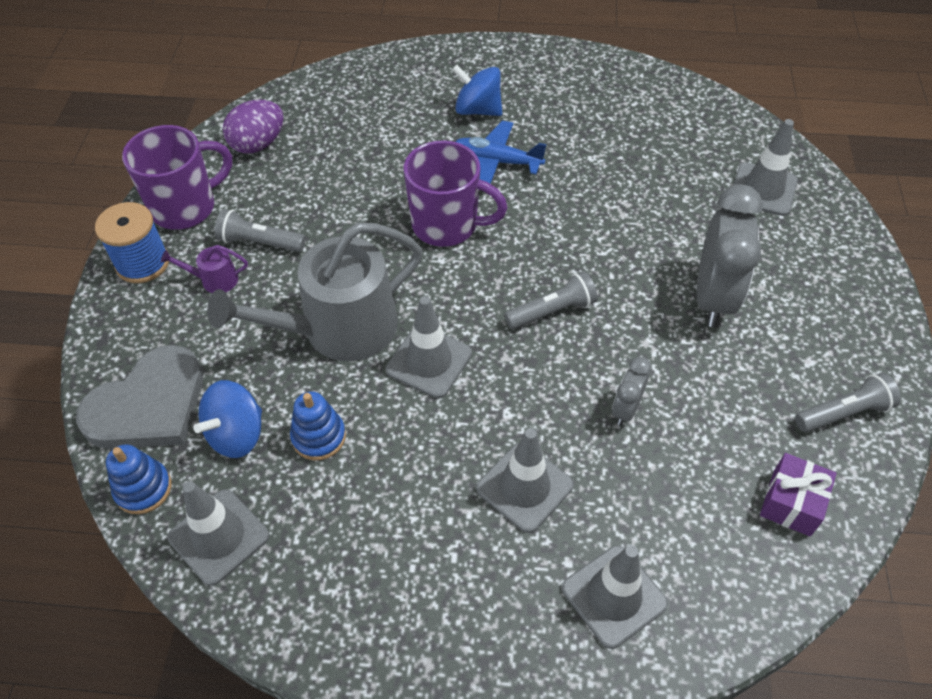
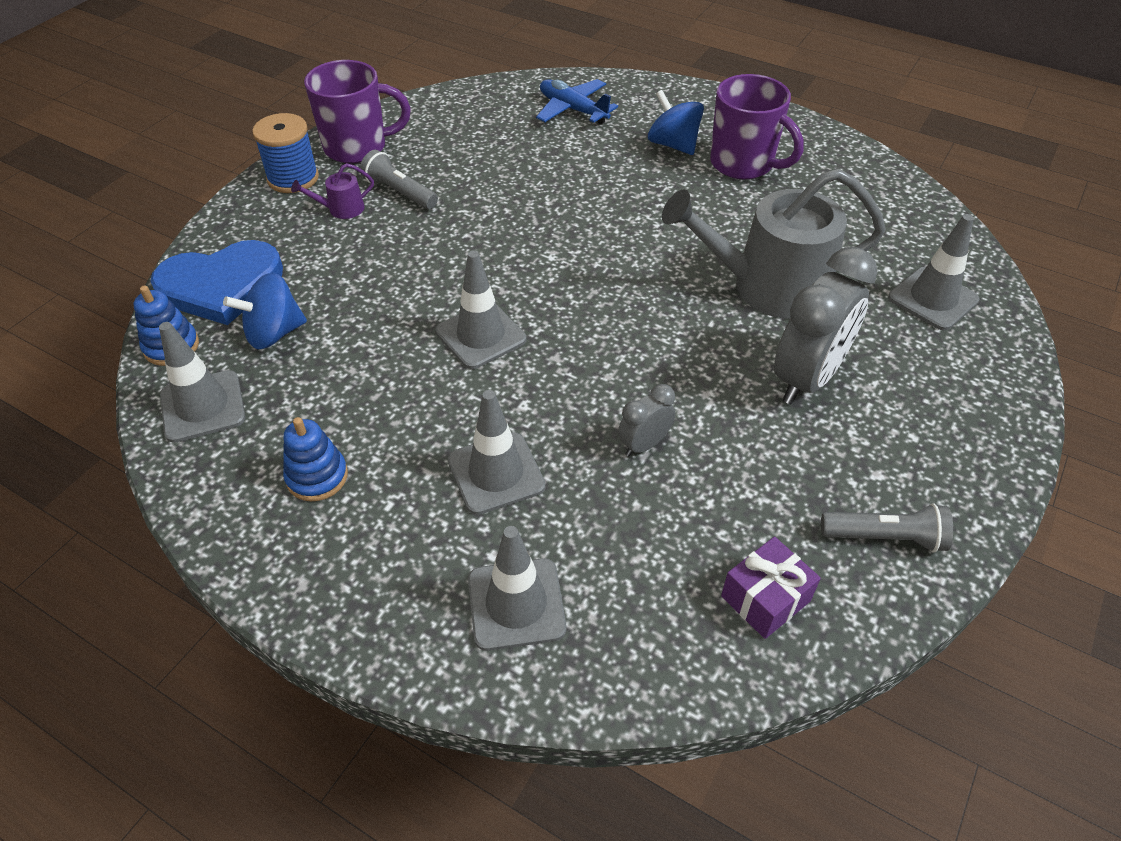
camera: 25 degrees right, 5 degrees down
grey heart [76,345,203,449] -> blue heart [150,240,283,325]
purple watering can [161,245,248,293] -> purple watering can turned 45 degrees counterclockwise [291,163,374,219]
grey watering can [207,223,423,361] -> grey watering can moved to [662,169,886,319]
purple egg [223,100,283,154] -> none
blue stacking toy [290,391,346,460] -> blue stacking toy moved to [283,417,348,501]
purple mug [404,140,508,247] -> purple mug moved to [710,74,804,179]
blue plane [455,121,547,184] -> blue plane moved to [536,79,618,124]
grey flashlight [505,271,598,329] -> none

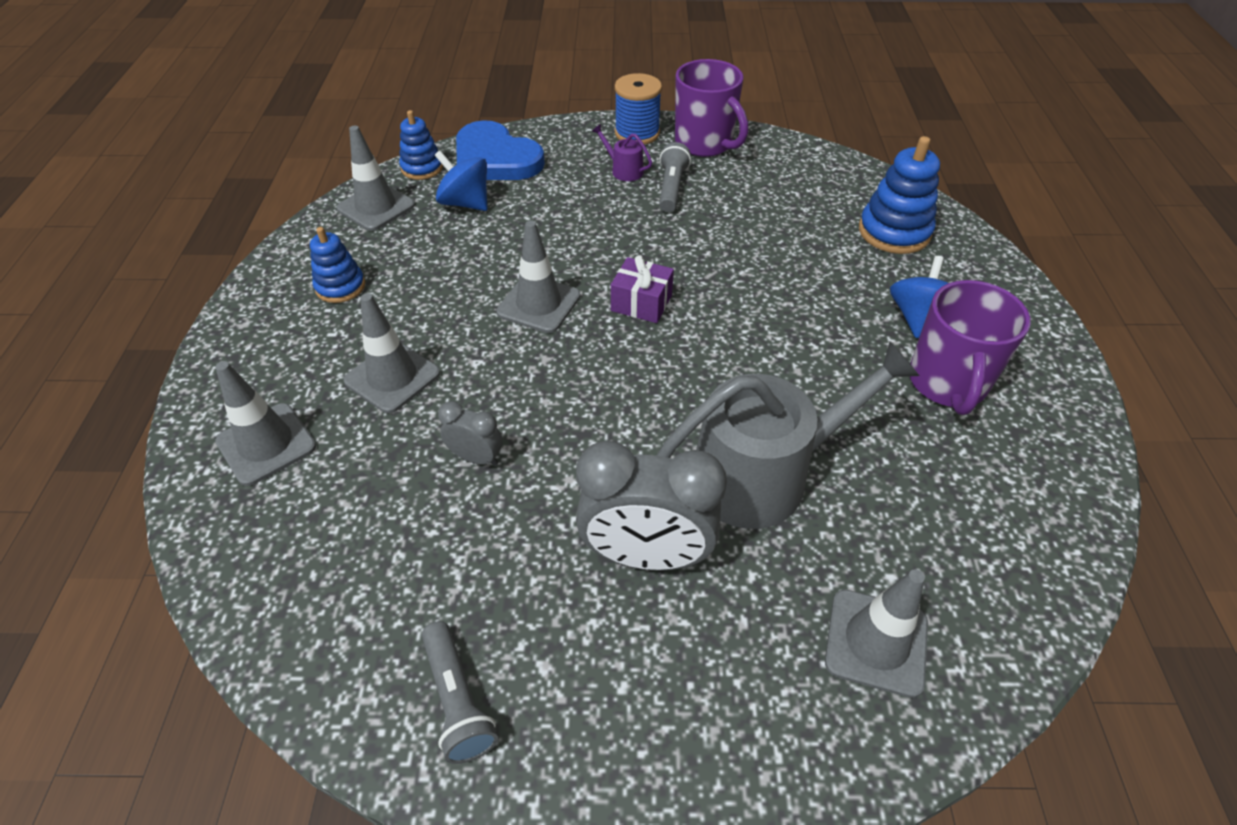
camera: 60 degrees right, 0 degrees up
blue plane [536,79,618,124] -> blue stacking toy [859,136,940,254]
grey watering can [662,169,886,319] -> grey watering can turned 105 degrees clockwise [656,341,920,529]
purple gift [721,537,821,639] -> purple gift moved to [611,255,674,323]

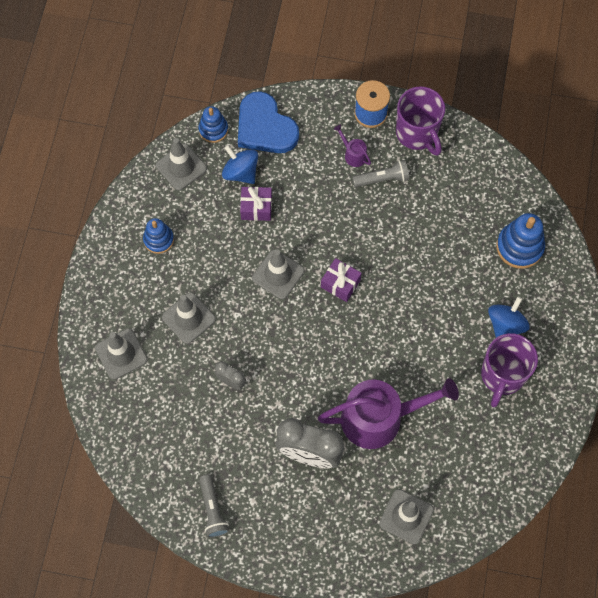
camera: 10 degrees right, 20 degrees up
grey watering can [656,341,920,529] -> purple watering can [318,378,459,449]
grey flashlight [659,142,691,212] -> grey flashlight turned 60 degrees clockwise [352,160,409,187]
none -> purple gift [240,187,272,221]

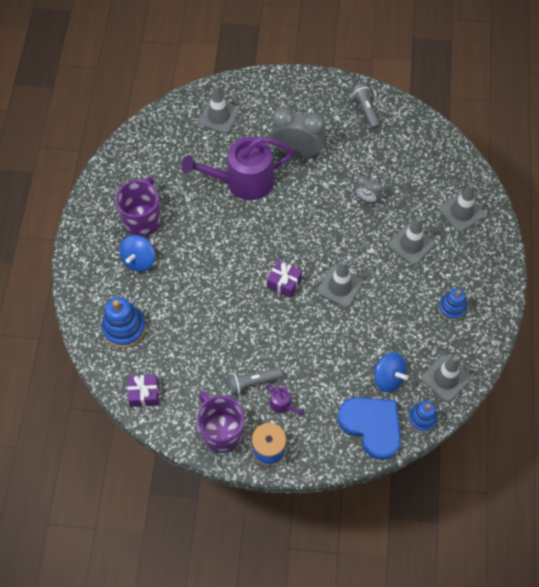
camera: 175 degrees right, 5 degrees down
purple gift [240,187,272,221] -> purple gift moved to [127,375,159,407]

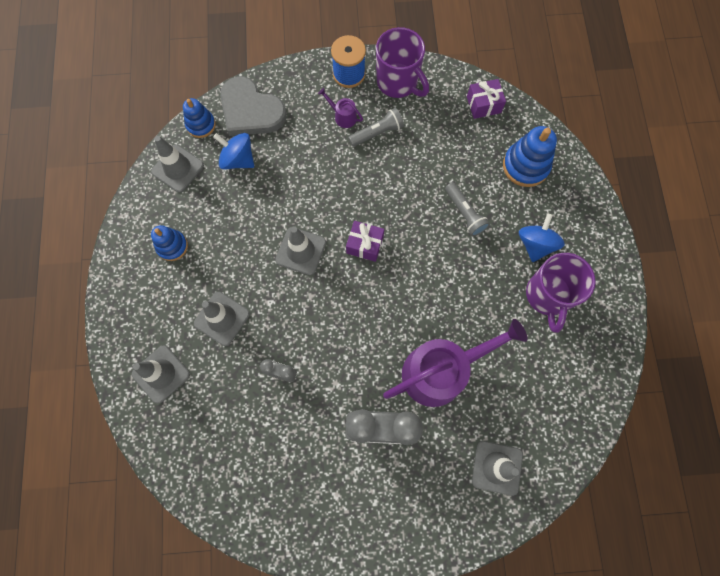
camera: 170 degrees right, 10 degrees up
blue heart [337,397,401,460] -> grey heart [220,77,287,136]
grey flashlight [351,84,380,129] -> grey flashlight moved to [445,182,490,237]

